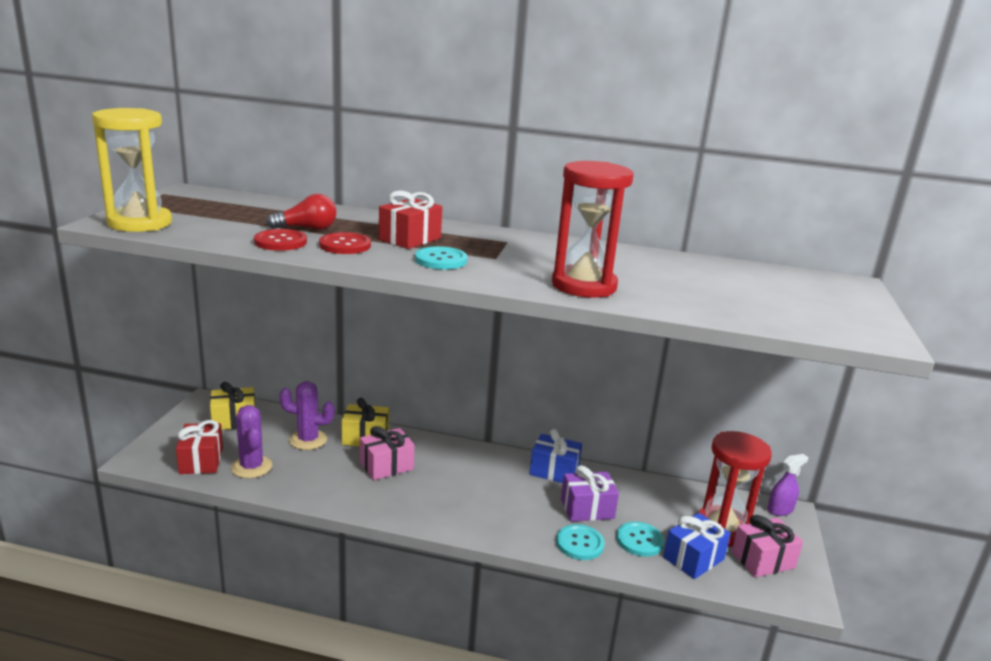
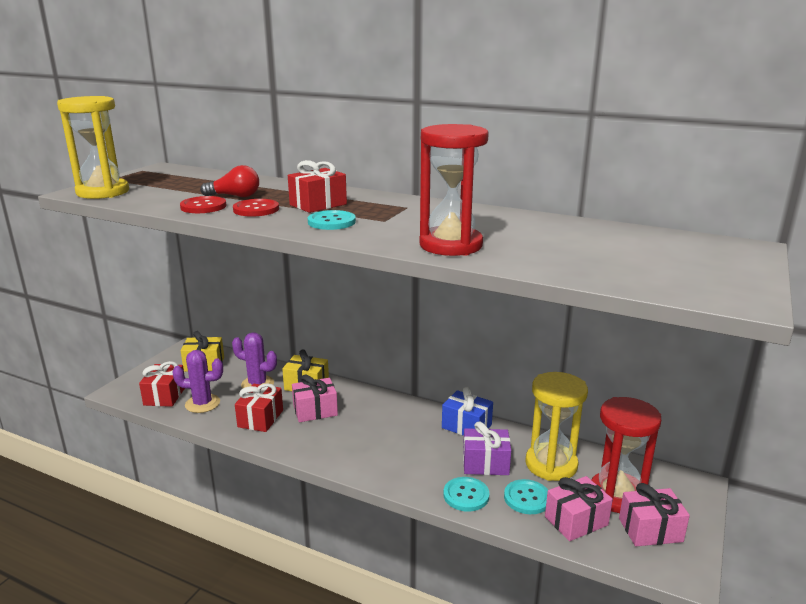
camera: 15 degrees right, 0 degrees up
purple cactus [231,405,272,478] -> purple cactus turned 75 degrees counterclockwise [172,350,223,413]
blue gift [663,513,731,579] -> pink gift [545,476,613,541]
purple spray bottle [767,454,808,516] -> none
none -> red gift [235,383,283,432]
none -> yellow hourglass [526,372,588,481]

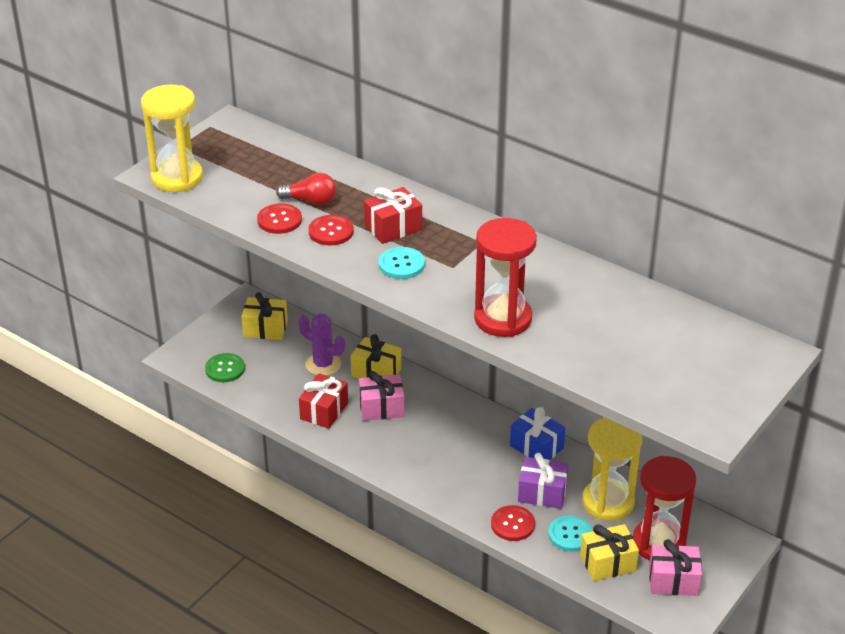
camera: 10 degrees right, 15 degrees up
red gift [139,361,185,407] -> green button [205,353,245,382]
purple cactus [172,350,223,413] -> none
turquoise button [443,477,490,511] -> red button [491,505,535,541]
pink gift [545,476,613,541] -> yellow gift [580,524,639,581]

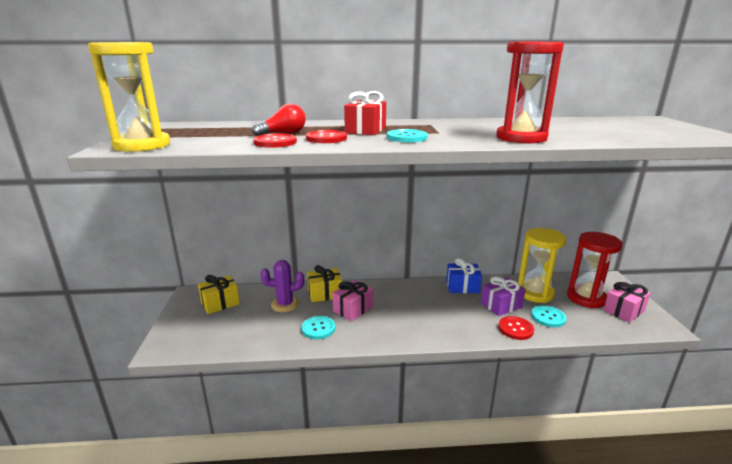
camera: 40 degrees left, 15 degrees down
green button [205,353,245,382] -> none
red gift [299,373,348,429] -> turquoise button [301,316,335,339]
yellow gift [580,524,639,581] -> none

